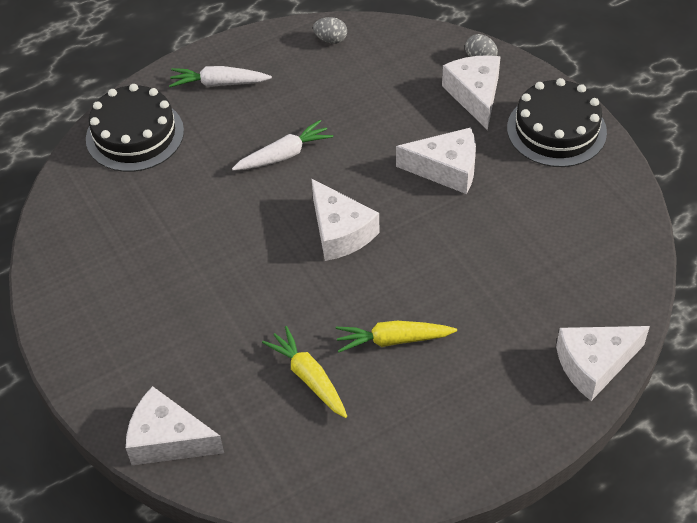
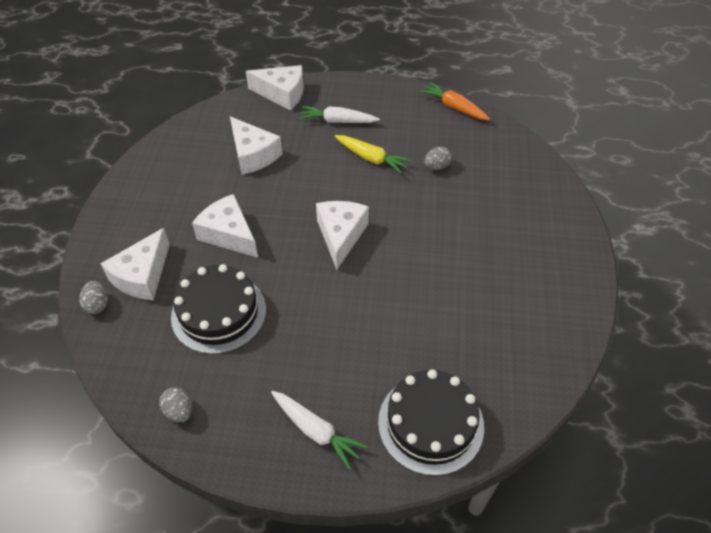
camera: 145 degrees left, 0 degrees up
white cheese [126,386,224,465] -> white cheese moved to [230,116,282,175]
white carrot [232,120,333,171] -> white carrot moved to [298,106,380,123]
yellow carrot [262,326,347,418] -> grey egg [424,147,452,170]
black cake [507,78,607,167] -> black cake moved to [171,264,266,354]
none -> orange carrot [419,82,490,120]

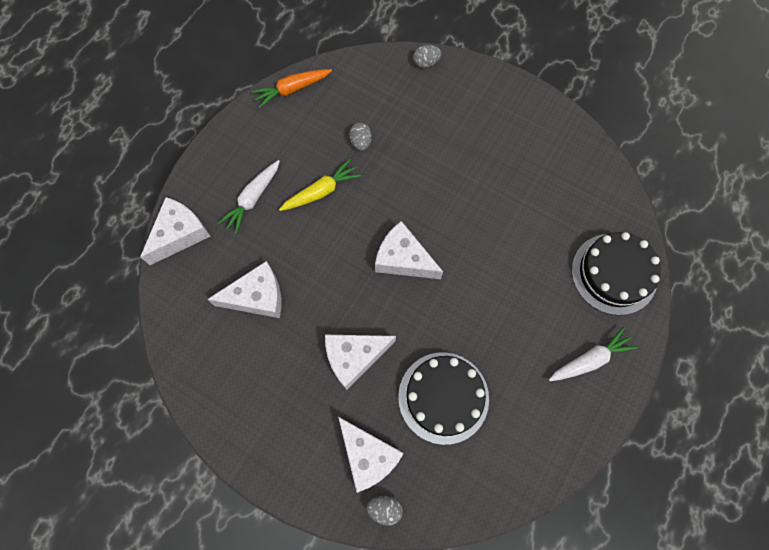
camera: 65 degrees left, 20 degrees up
grey egg [159,387,192,422] -> grey egg moved to [413,45,441,68]

